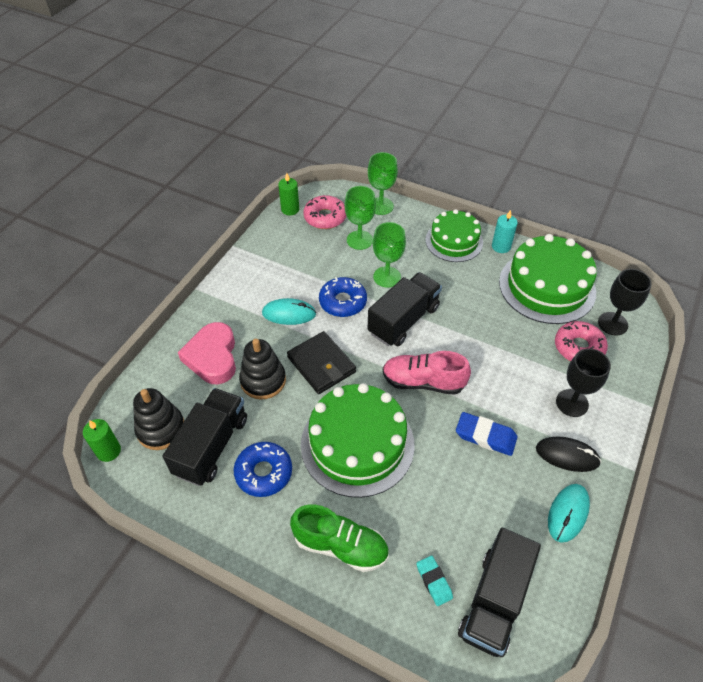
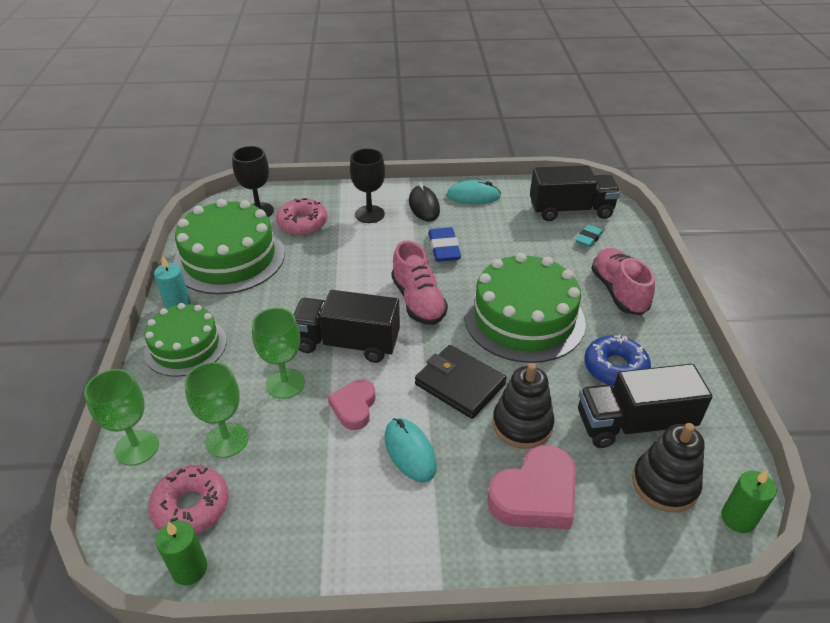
camera: 120 degrees left, 10 degrees down
black wallet [287,331,356,394] -> black wallet turned 75 degrees counterclockwise [415,345,506,419]
green shoe [290,504,389,572] -> pink shoe [591,248,655,315]
blue donut [319,277,367,317] -> pink heart [328,380,375,430]

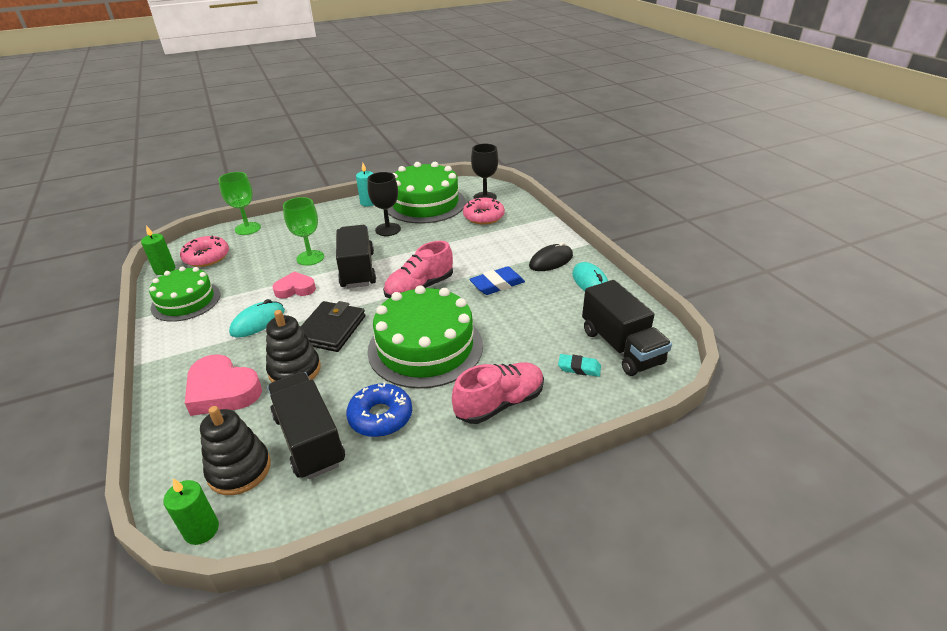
camera: 70 degrees right, 5 degrees down
green cake [144,303,226,376] -> green cake moved to [149,267,220,322]
green goblet [184,362,248,458] -> none
black goblet [350,149,385,223] -> black goblet moved to [368,172,401,236]

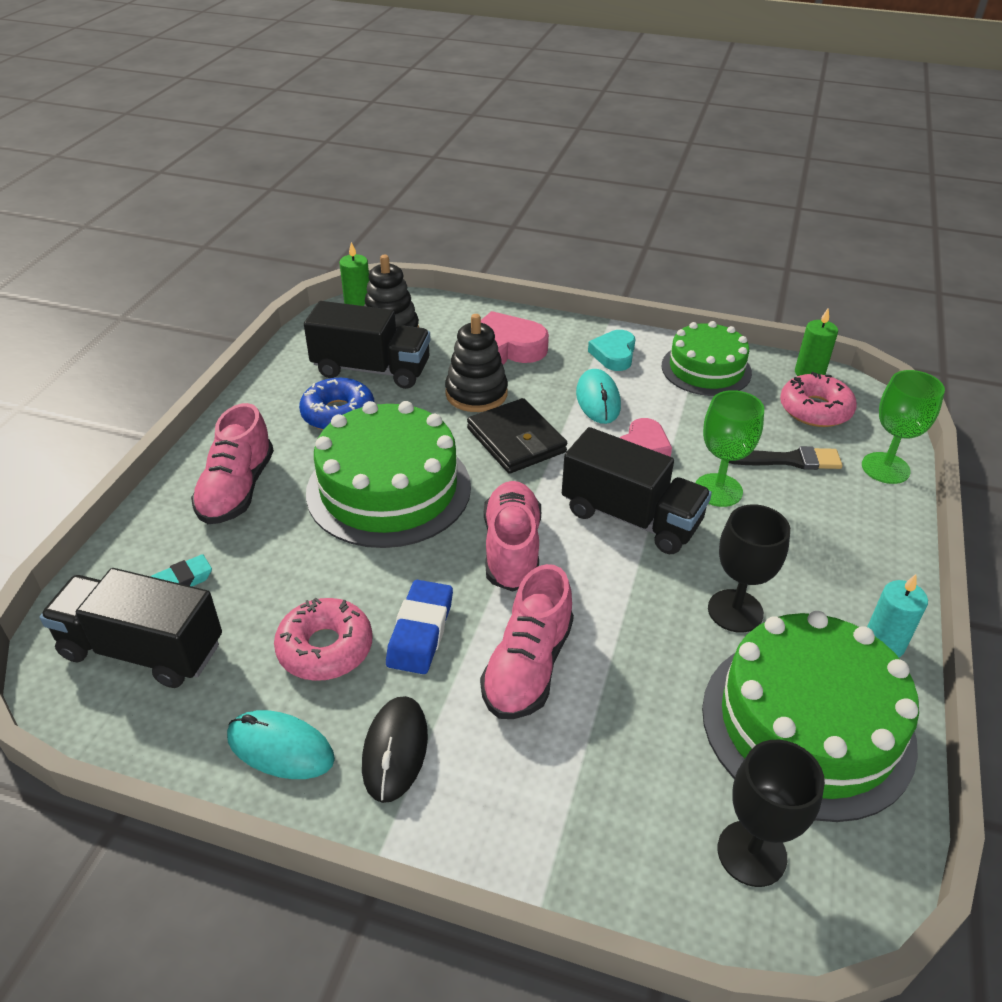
camera: 130 degrees right, 5 degrees up
pink donut [463,198,505,224] -> pink donut moved to [274,598,373,681]
none -> pink shoe [480,564,574,719]
none -> turquoise heart [588,330,635,371]
none -> black brush [729,446,843,470]

